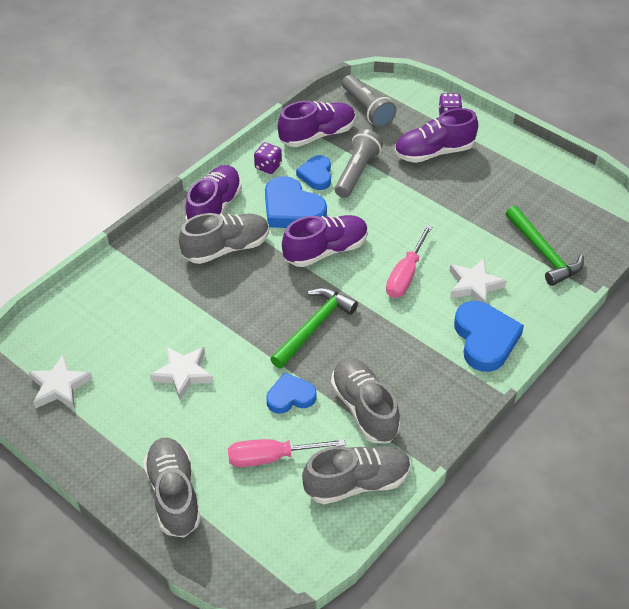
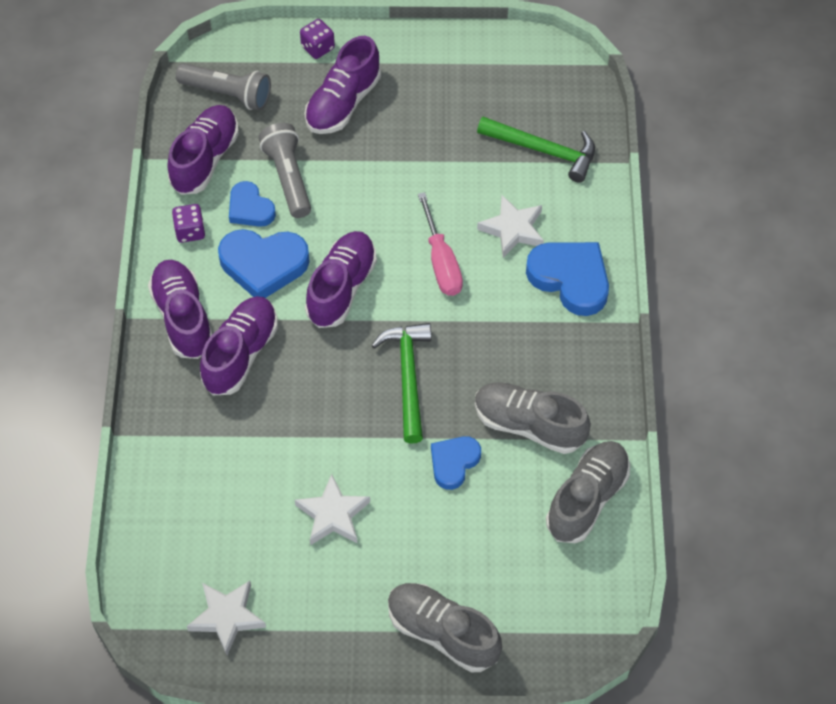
camera: 40 degrees left, 10 degrees up
grey shoe [179,213,269,264] -> purple shoe [200,296,278,395]
pink screwdriver [228,439,345,467] -> none

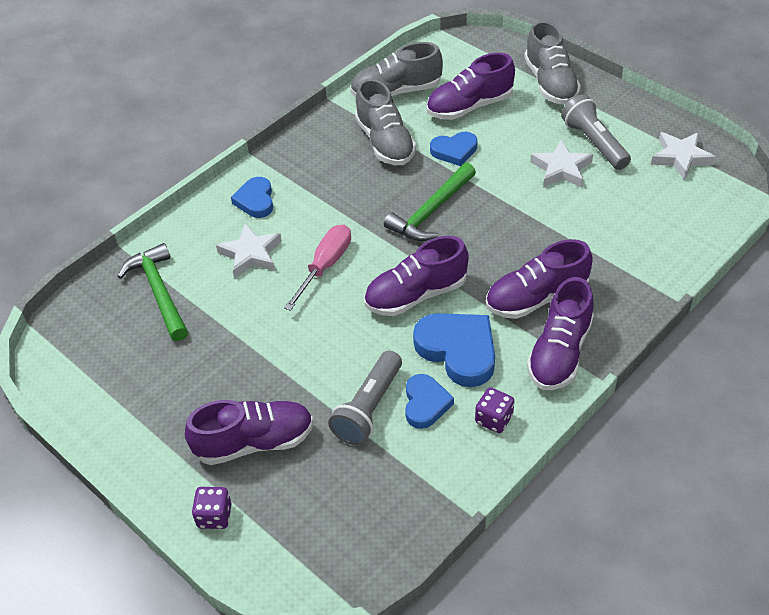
camera: 135 degrees left, 10 degrees down
purple shoe [167,105,239,195] -> purple shoe moved to [427,53,515,120]
grey flashlight [176,63,271,111] -> grey flashlight moved to [561,94,631,170]
blue heart [526,242,609,316] -> blue heart [231,177,273,218], size x0.61

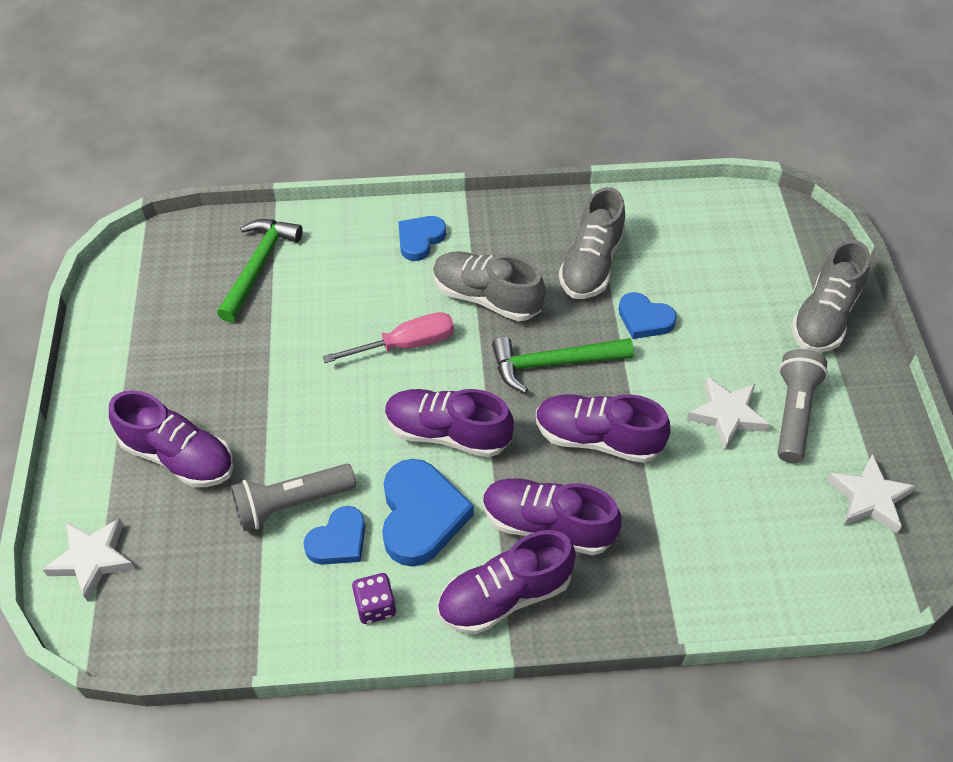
camera: 40 degrees right, 5 degrees up
purple dice [192,487,232,529] -> none
white star [216,223,282,278] -> white star moved to [42,518,135,601]
grey shoe [350,42,443,97] -> grey shoe moved to [433,251,545,321]
purple shoe [427,53,515,120] -> purple shoe moved to [536,394,671,463]

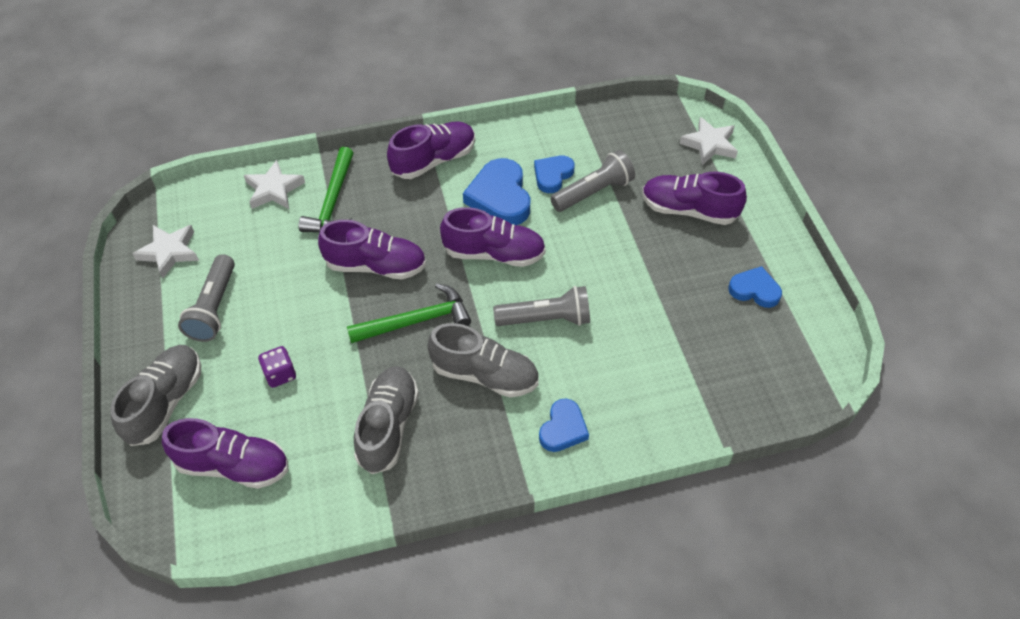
camera: 170 degrees right, 0 degrees up
green hammer [217,219,303,322] -> green hammer moved to [298,147,354,232]
pink screwdriver [322,312,454,363] -> grey flashlight [493,286,590,326]
purple dice [352,573,396,624] -> purple dice moved to [258,346,296,388]
purple shoe [483,478,621,556] -> purple shoe moved to [162,418,288,489]
blue heart [618,292,677,339] -> blue heart moved to [728,266,782,308]
white star [687,377,770,449] -> white star moved to [244,160,305,209]

